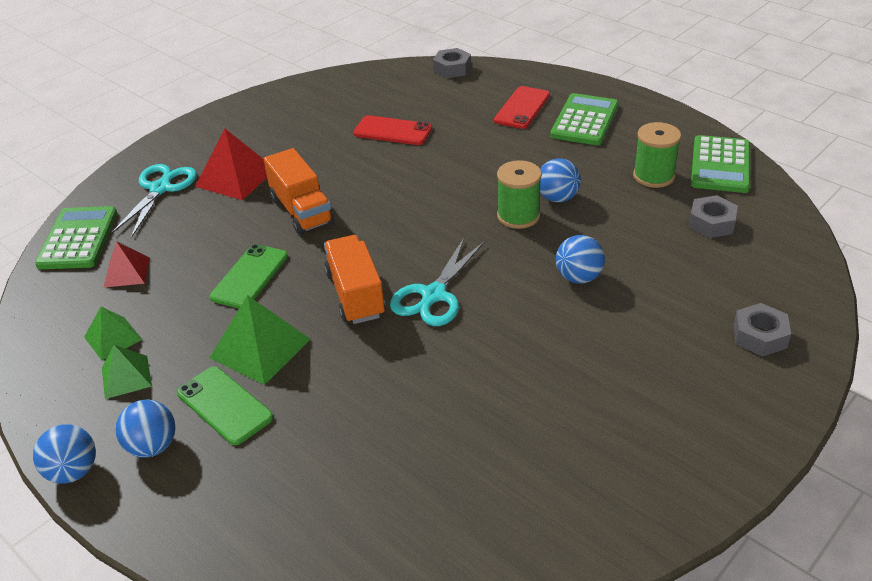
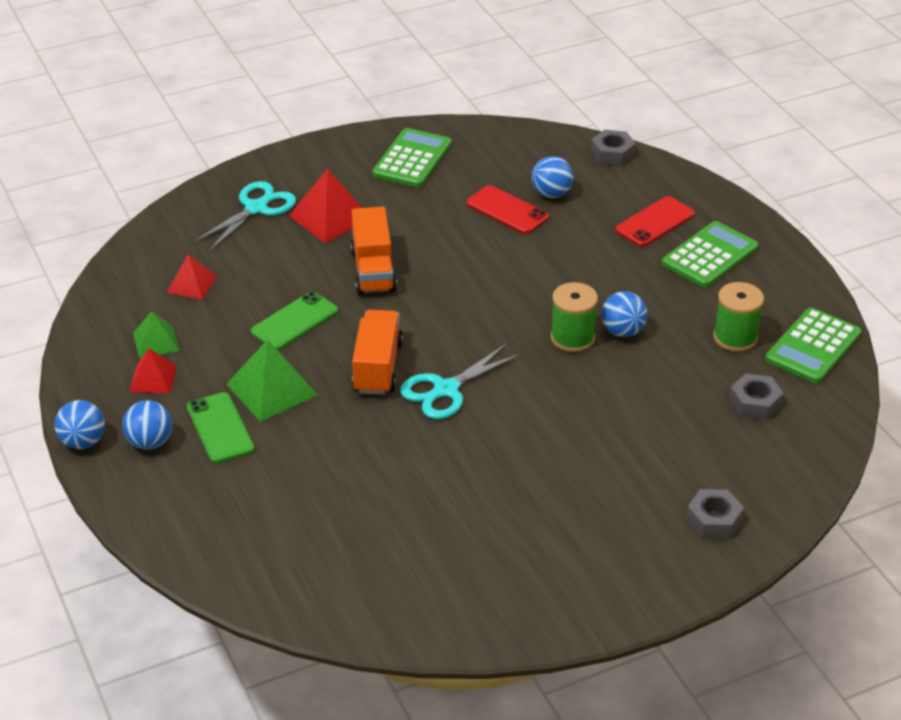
camera: 20 degrees right, 0 degrees up
green calculator [35,206,117,269] -> green calculator moved to [372,128,451,187]
green pyramid [102,345,152,399] -> red pyramid [129,348,177,394]
blue ball [556,235,605,284] -> blue ball moved to [532,156,573,198]

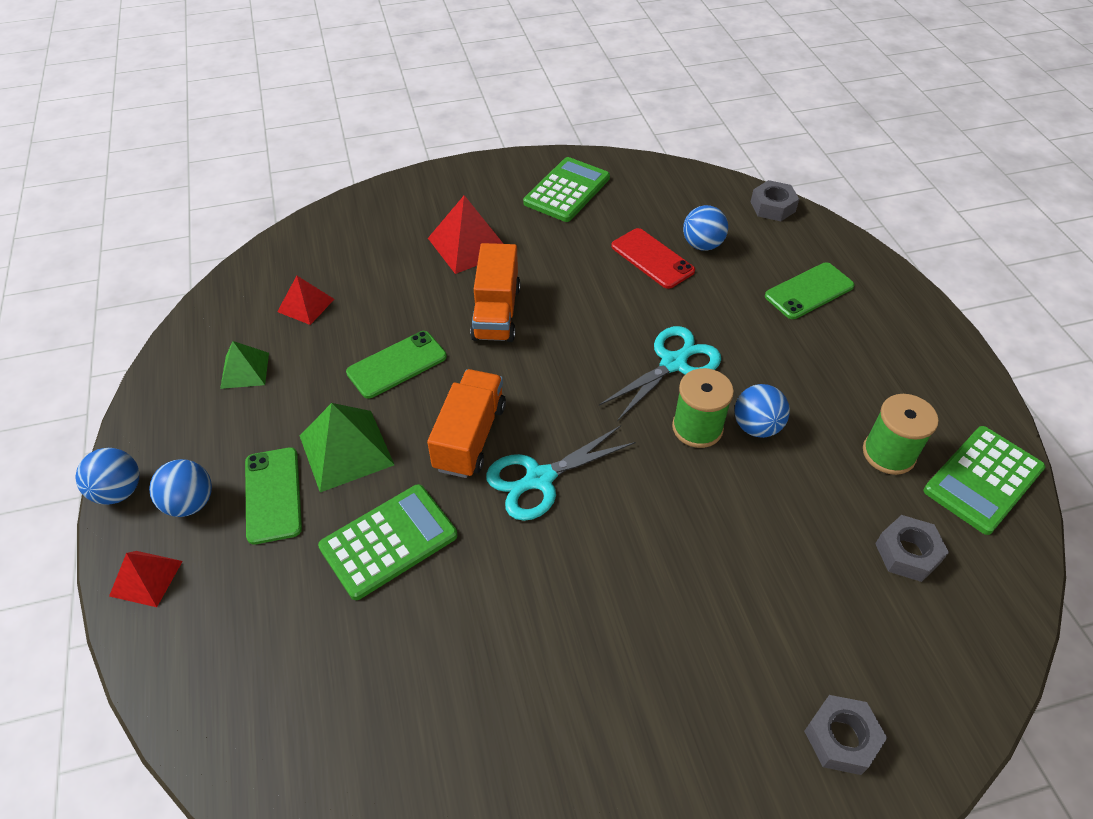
camera: 10 degrees right, 10 degrees up
red pyramid [129,348,177,394] -> red pyramid moved to [109,551,183,607]
turquoise scissors [193,181,296,251] -> turquoise scissors moved to [599,326,721,421]
red phone [616,196,695,247] -> green phone [765,262,855,319]
green calculator [662,221,758,288] -> green calculator moved to [318,484,458,600]

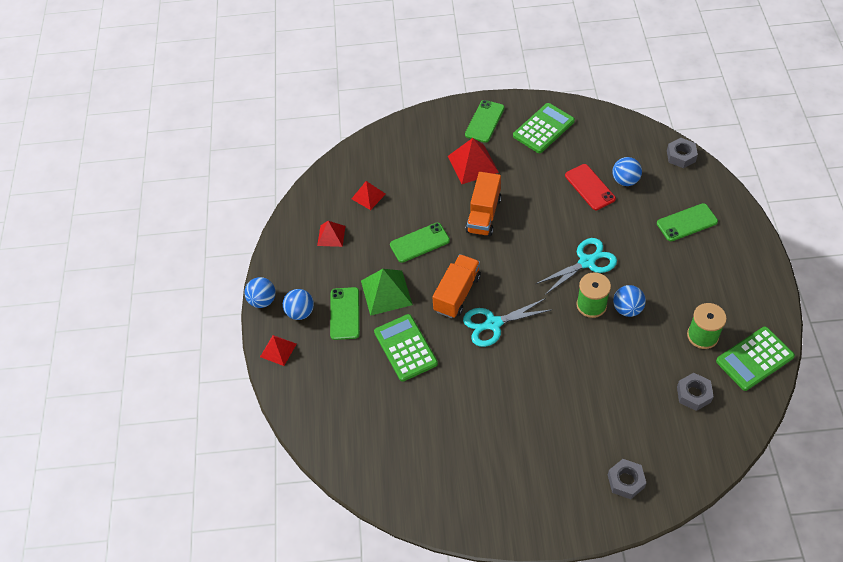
camera: 15 degrees right, 5 degrees up
green pyramid [220,341,269,389] -> red pyramid [317,221,346,247]
green calculator [318,484,458,600] -> green calculator turned 90 degrees counterclockwise [374,314,438,382]
none -> green phone [465,100,505,143]

